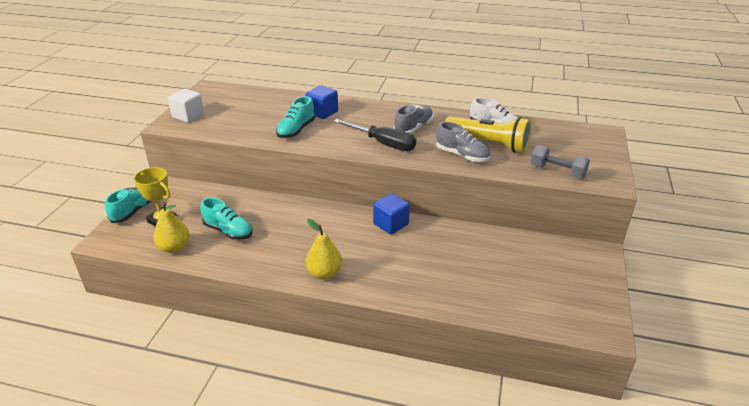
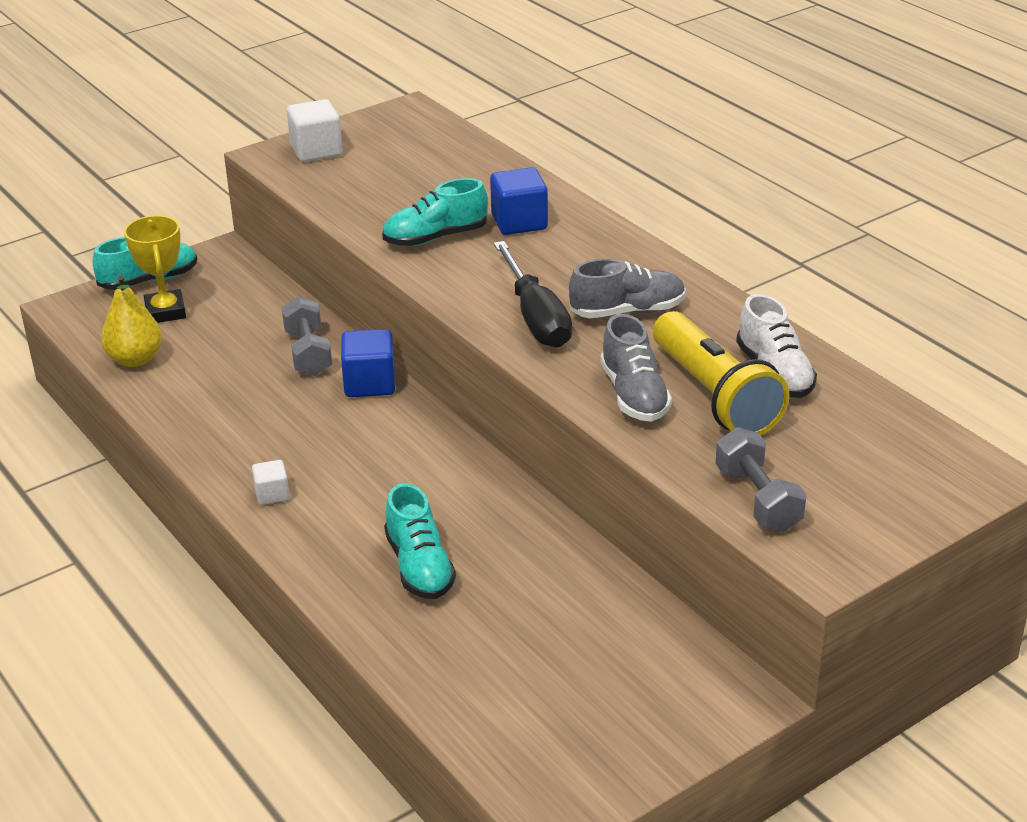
camera: 40 degrees right, 0 degrees up
turquoise shoe [200,198,253,240] -> turquoise shoe moved to [384,483,456,599]
yellow pear [306,219,342,280] -> white cube [252,460,290,505]
blue cube [373,193,410,235] -> blue cube moved to [341,329,395,397]
none -> grey dumbbell [282,296,332,376]

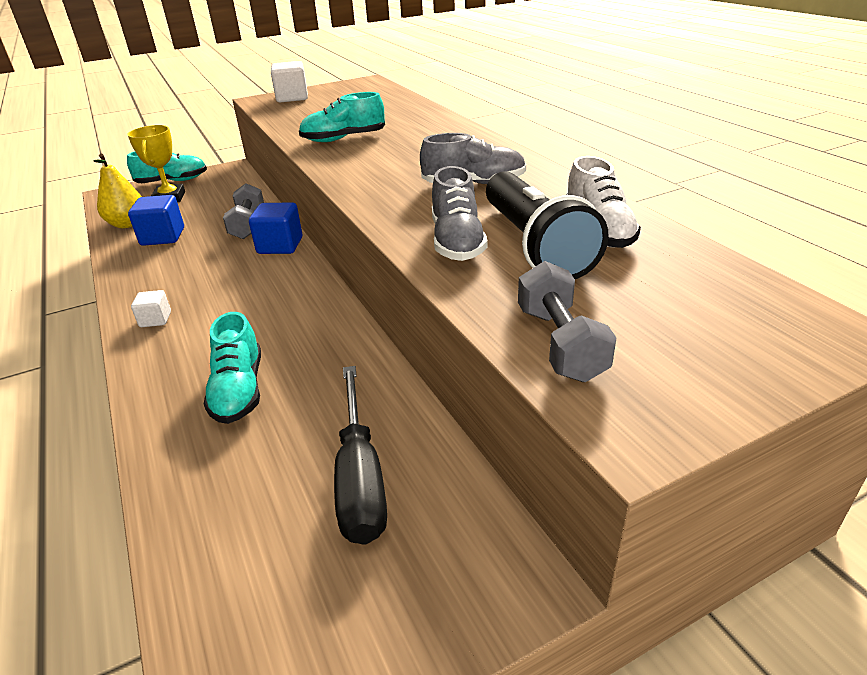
camera: 10 degrees right, 0 degrees up
blue cube [490,167,548,235] -> blue cube moved to [128,195,184,246]
black screwdriver [493,241,572,348] -> black screwdriver moved to [334,366,387,545]
yellow flashlight [653,311,790,435] -> black flashlight [486,171,609,279]

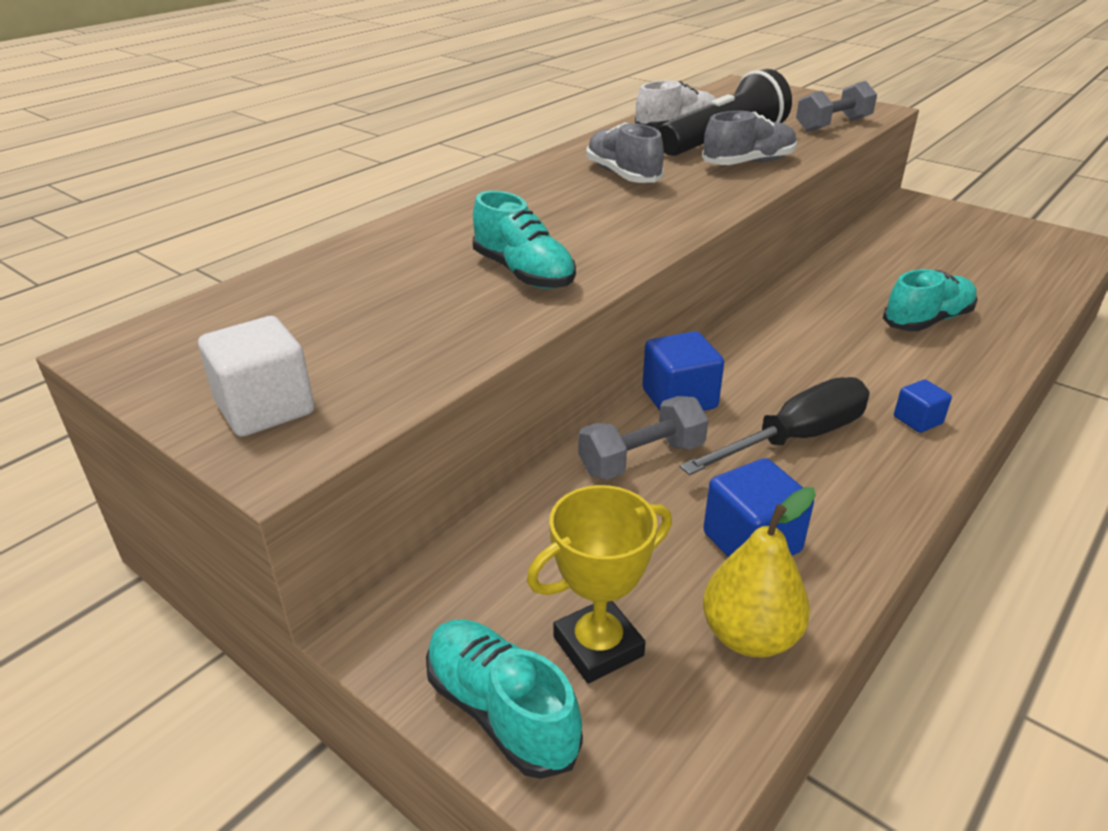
camera: 115 degrees left, 0 degrees up
white cube [131,290,171,327] -> blue cube [894,379,952,433]
black screwdriver [334,366,387,545] -> black screwdriver moved to [680,377,870,475]

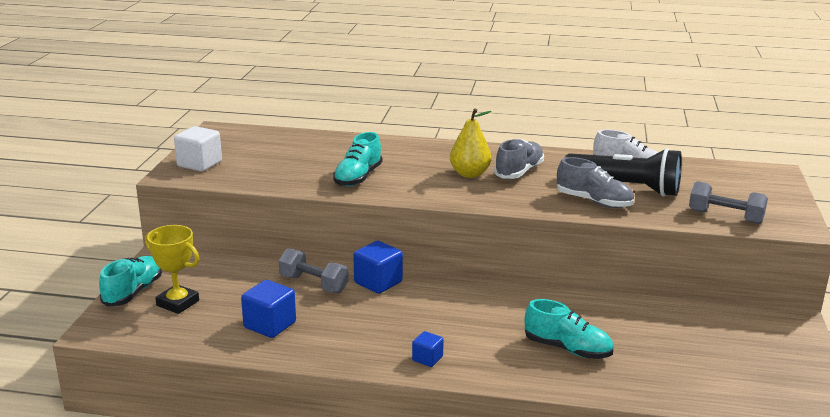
camera: 60 degrees right, 10 degrees down
black screwdriver [680,377,870,475] -> none
yellow pear [703,487,816,657] -> yellow pear moved to [450,109,492,178]

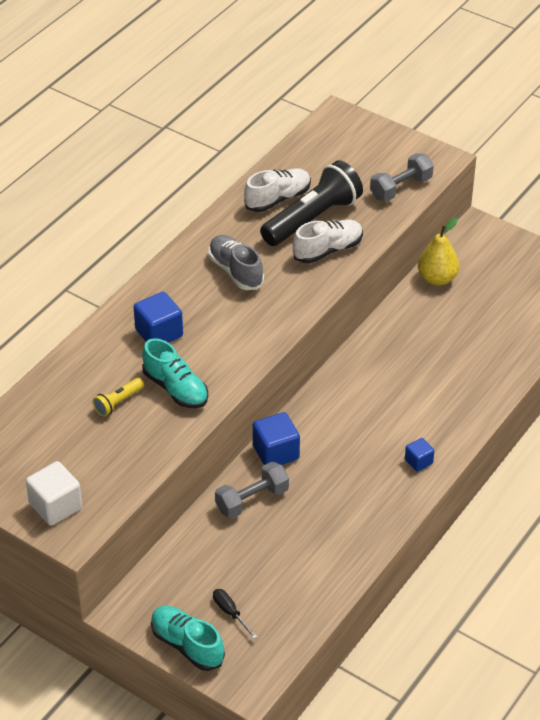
camera: 65 degrees left, 20 degrees up
yellow trophy [145,225,200,314] -> black screwdriver [213,589,257,639]
blue cube [241,280,296,338] -> blue cube moved to [134,292,183,343]
yellow pear [450,109,492,178] -> yellow pear moved to [418,218,459,286]
turquoise shoe [525,299,613,359] -> none
grey shoe [557,157,634,208] -> white shoe [293,220,363,263]
none -> yellow flashlight [92,378,144,417]

